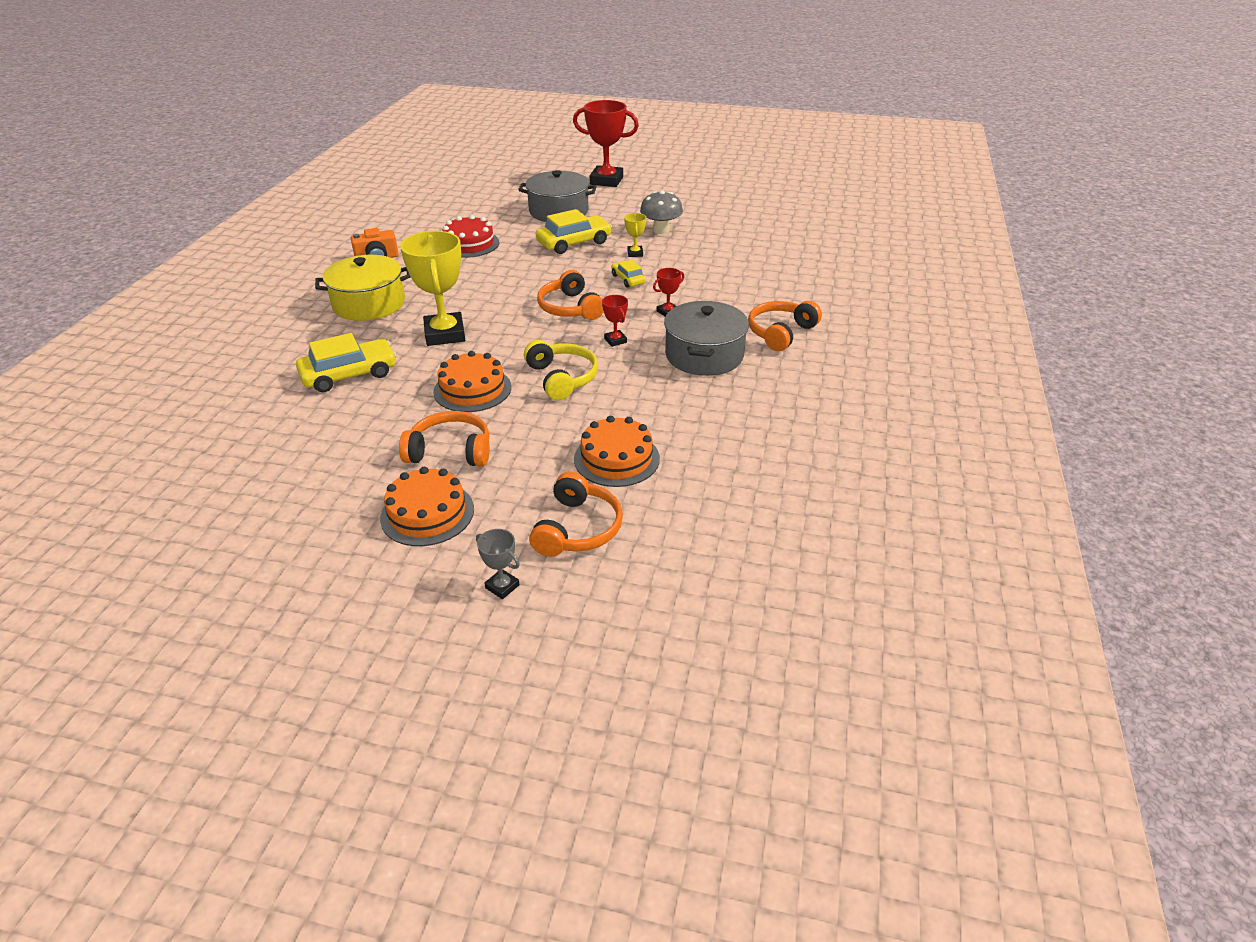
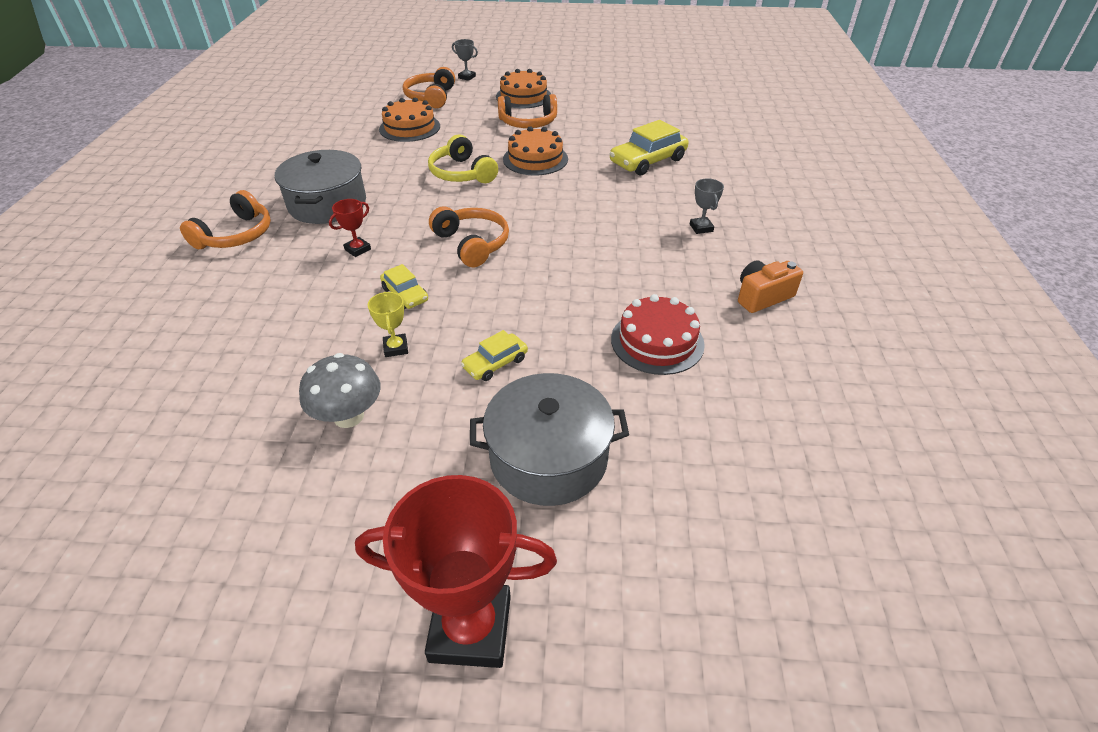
camera: 170 degrees right, 5 degrees up
yellow pot [315,255,411,321] -> grey trophy [690,178,724,234]
yellow trophy [400,231,465,346] -> none
yellow car [536,209,612,254] -> yellow car [461,330,528,381], size x0.56
red trophy [602,295,628,347] -> none

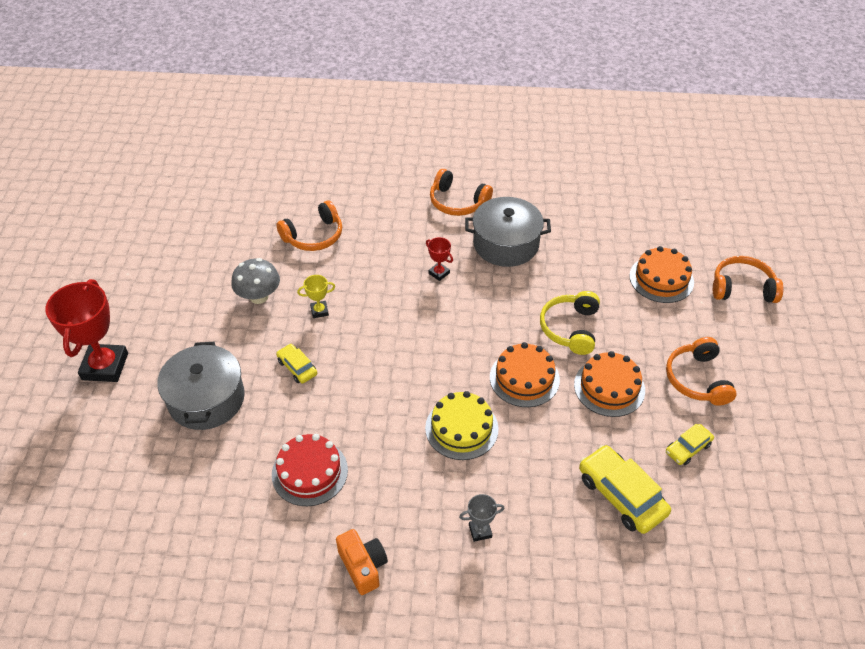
camera: 90 degrees right, 5 degrees up
yellow car [380,264,428,309] -> yellow car moved to [666,424,714,465]
yellow headphones [428,134,498,183] -> yellow headphones turned 45 degrees counterclockwise [540,291,600,355]
orange headphones [429,206,509,267] -> orange headphones moved to [276,201,342,251]
grey trophy [452,39,478,81] -> none
orange cake [496,69,551,108] -> orange cake moved to [490,342,560,407]
none -> yellow cake [425,391,498,460]

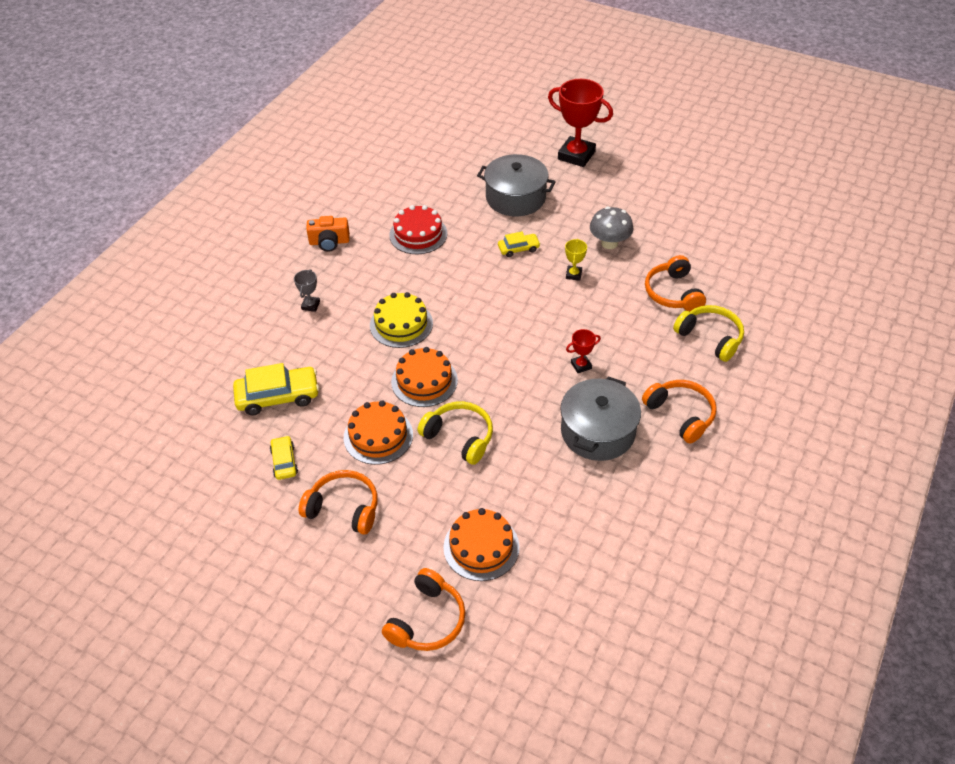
camera: 115 degrees right, 0 degrees up
orange headphones [430,169,493,216] -> orange headphones turned 90 degrees clockwise [642,380,717,444]
none -> yellow headphones [673,305,744,362]

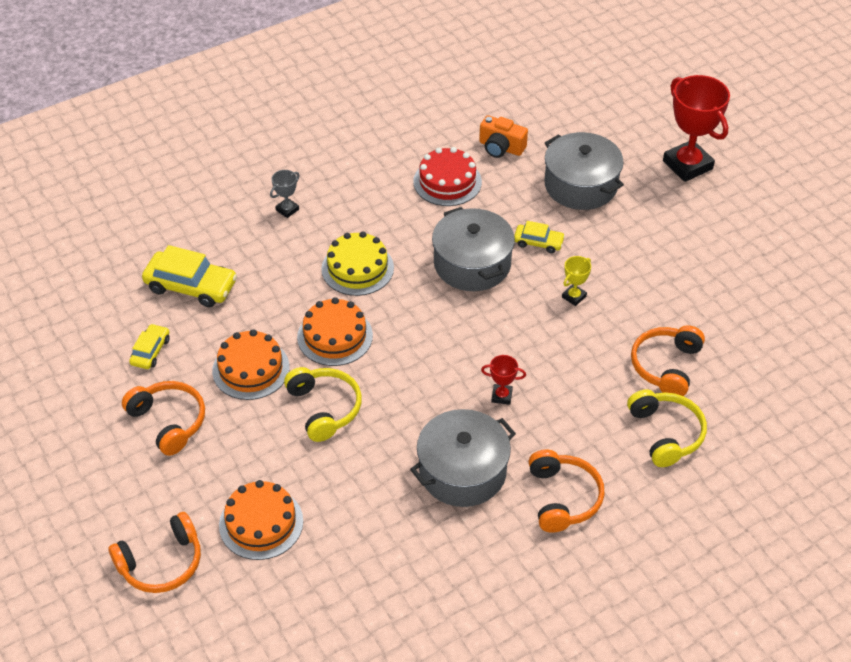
camera: 30 degrees right, 0 degrees up
orange camera [306,216,350,252] -> orange camera moved to [479,115,528,158]
grey mushroom [590,207,634,249] -> none
none -> grey pot [432,207,515,291]

